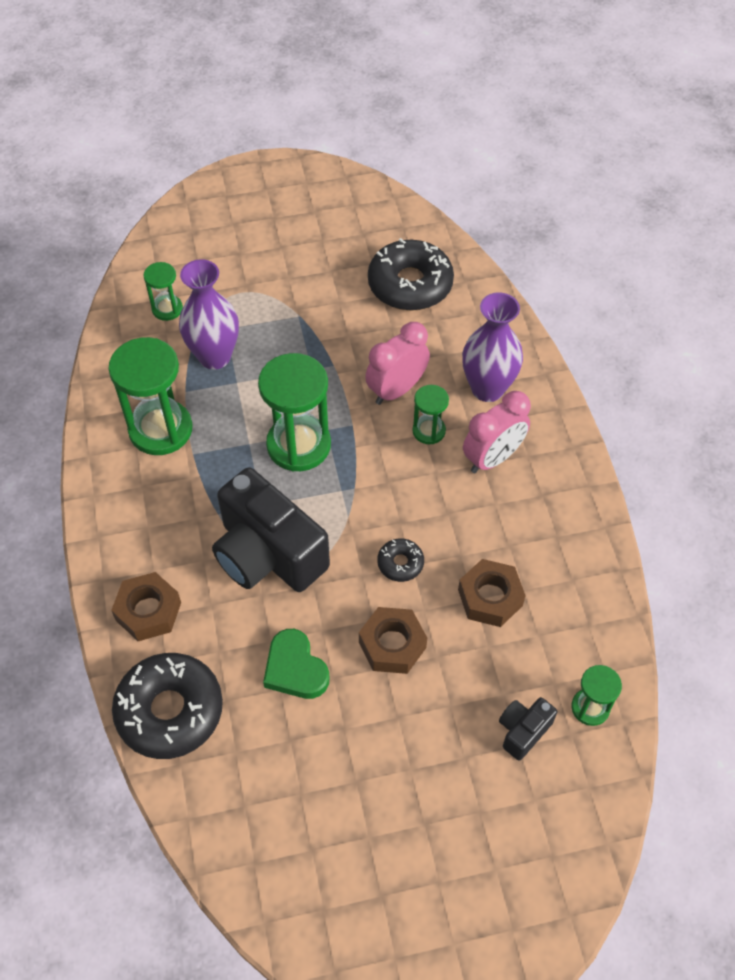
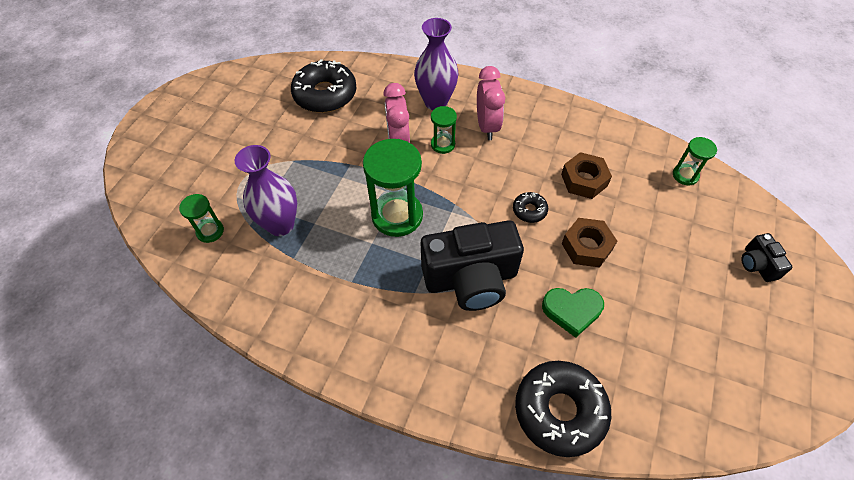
camera: 55 degrees left, 0 degrees up
green hourglass [108,337,193,455] -> none
brown nut [111,572,181,641] -> none
black camera [499,697,557,761] -> black camera moved to [741,233,793,282]

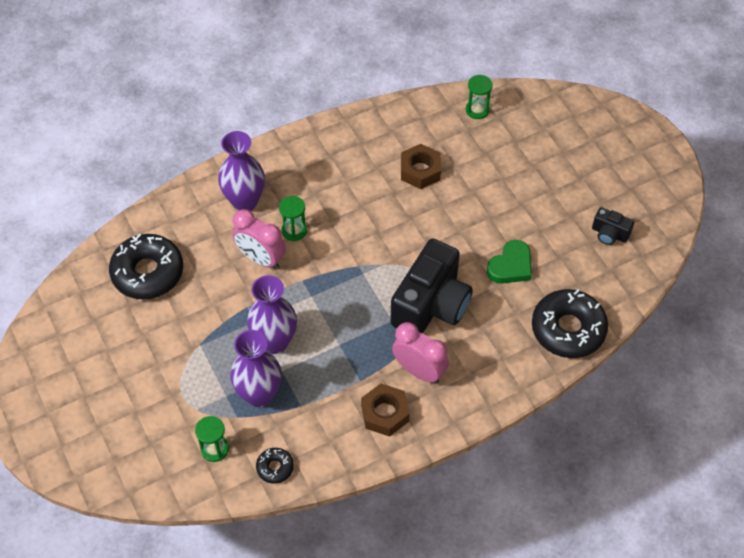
camera: 50 degrees left, 0 degrees up
green hourglass [363,139,423,237] -> none
pink clock [477,66,505,140] -> pink clock moved to [392,322,449,383]
black donut [513,192,548,223] -> black donut moved to [256,448,294,484]
brown nut [561,218,617,267] -> brown nut moved to [361,383,410,437]
black camera [741,233,793,282] -> black camera moved to [592,207,634,245]
none -> purple vase [247,275,297,354]

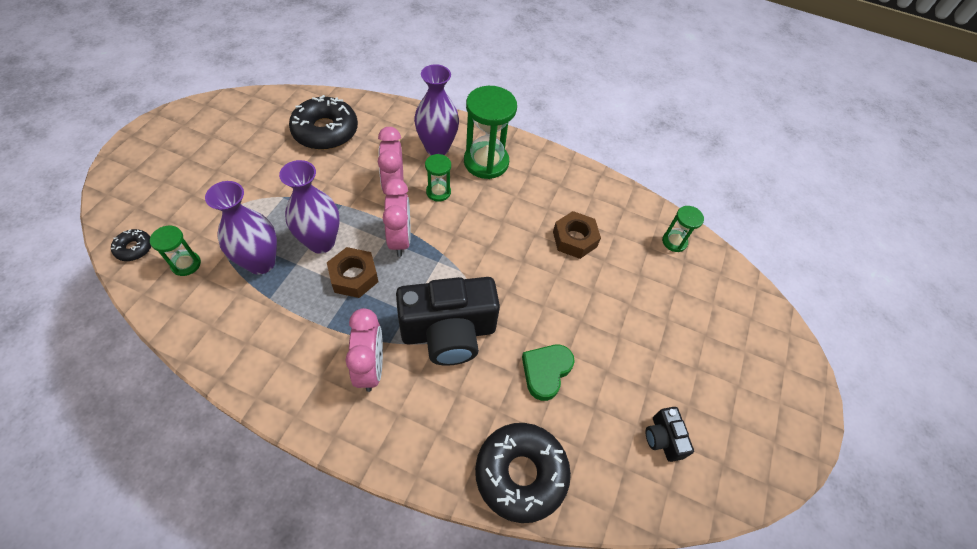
camera: 45 degrees right, 0 degrees up
black donut [256,448,294,484] -> black donut moved to [111,229,151,261]
brown nut [361,383,410,437] -> brown nut moved to [327,247,378,298]
green heart [487,240,532,284] -> green heart turned 120 degrees clockwise [522,345,575,401]
none -> pink clock [383,179,410,257]
none -> green hourglass [464,86,517,179]

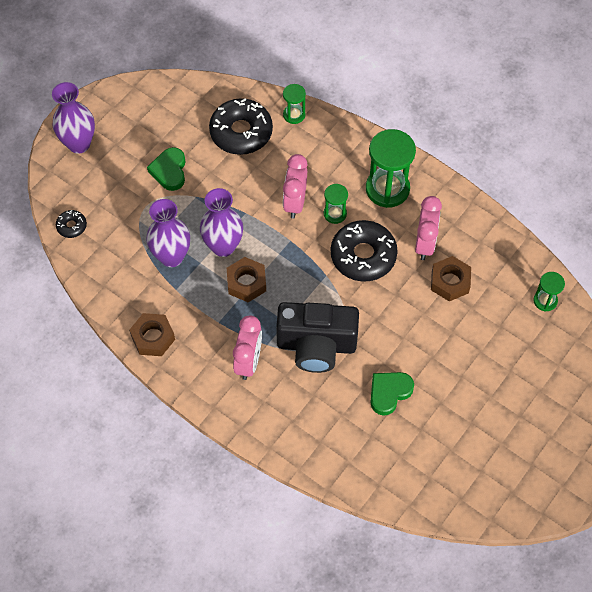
camera: 20 degrees right, 5 degrees up
green hourglass [150,226,201,276] -> green hourglass moved to [283,84,306,124]
pink clock [383,179,410,257] -> pink clock moved to [415,196,442,260]
purple vase [414,64,459,155] -> purple vase moved to [52,82,95,154]
black donut [475,423,571,523] -> black donut moved to [331,220,398,282]
black camera [646,407,694,462] -> none
none -> brown nut [129,313,175,356]
none -> green heart [147,147,185,191]

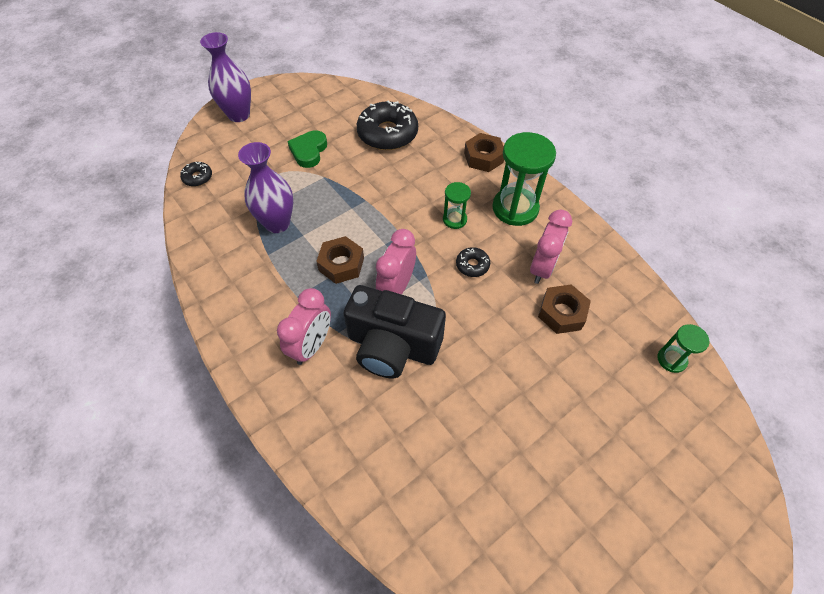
camera: 15 degrees right, 5 degrees down
brown nut [129,313,175,356] -> brown nut moved to [464,133,504,172]
purple vase [200,188,243,257] -> none
green hourglass [283,84,306,124] -> none
pink clock [283,154,308,218] -> pink clock moved to [376,229,416,294]
black donut [331,220,398,282] -> black donut [456,247,490,277], size x0.47
green heart [370,372,414,416] -> none

